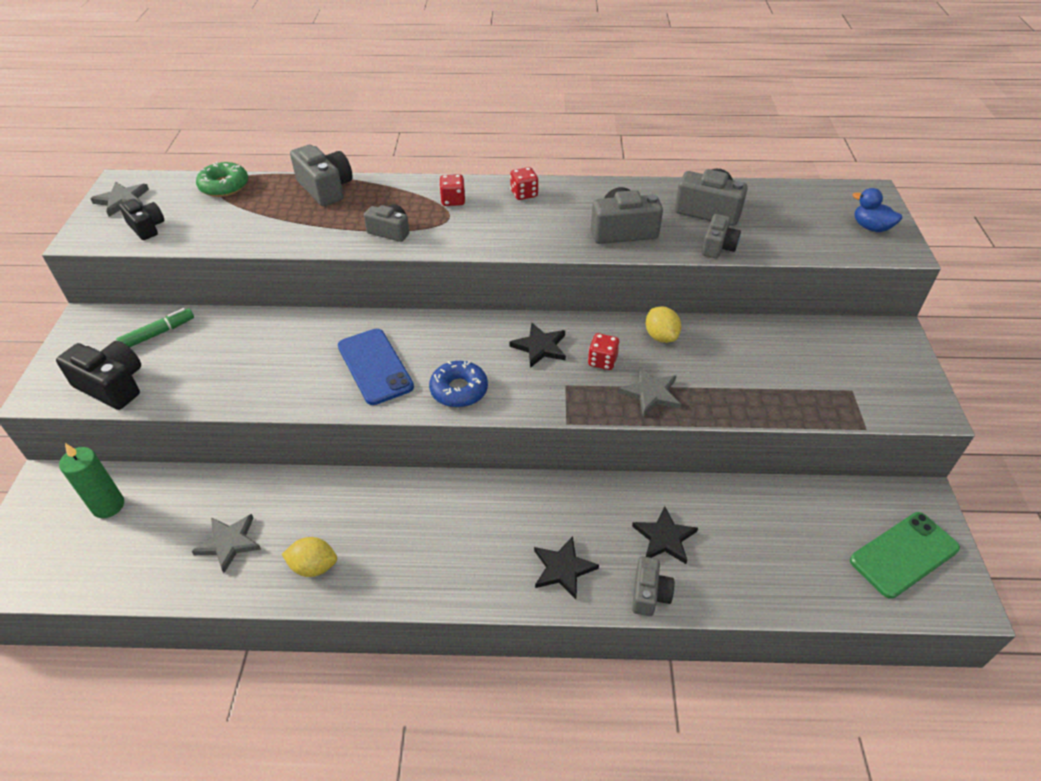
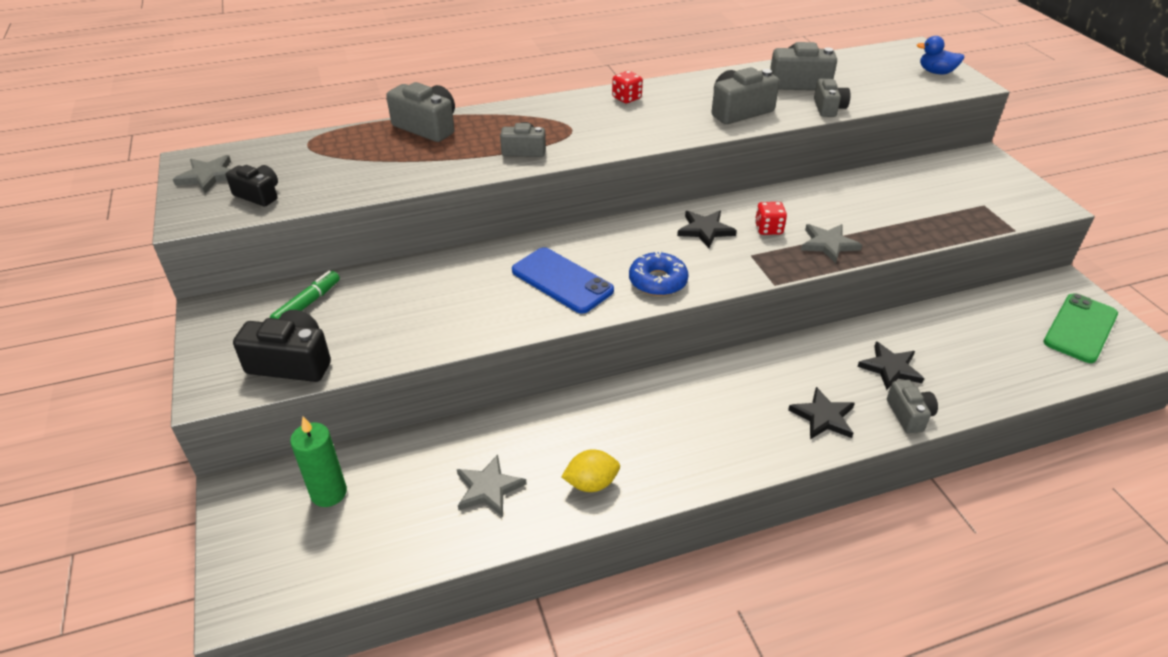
camera: 20 degrees left, 5 degrees down
green donut [196,162,248,197] -> none
red dice [439,174,465,206] -> none
yellow lemon [646,306,681,343] -> none

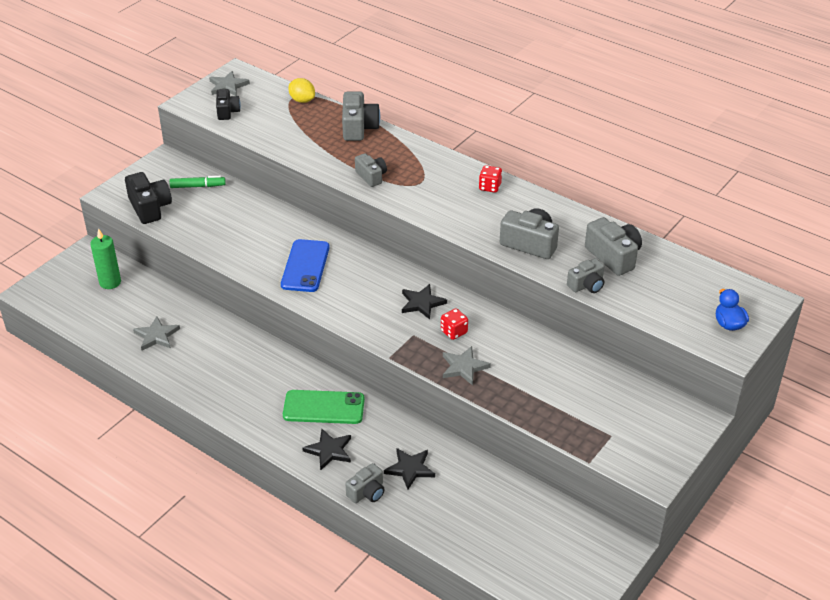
camera: 55 degrees right, 0 degrees up
yellow lemon [561,449,620,492] -> yellow lemon moved to [289,78,315,103]
blue donut [629,251,689,296] -> none
green phone [1043,294,1118,363] -> green phone moved to [283,390,365,424]

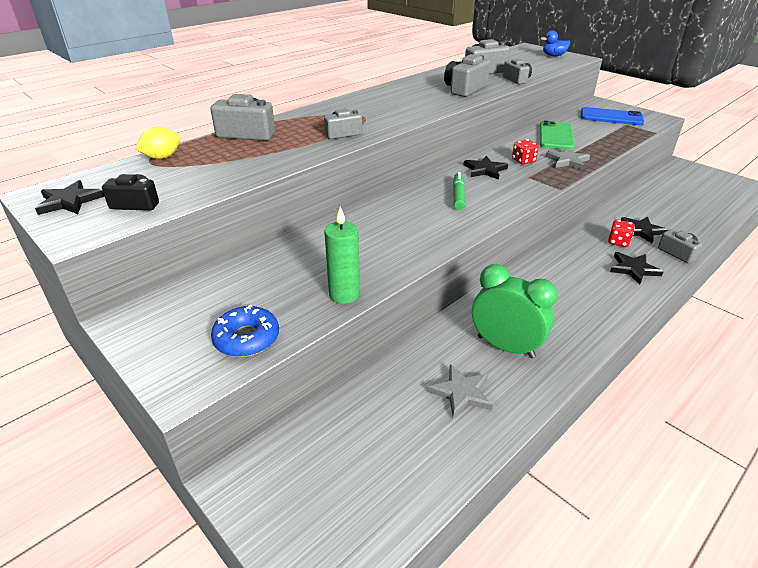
camera: 80 degrees left, 5 degrees down
green candle [90,228,121,289] -> green candle moved to [325,206,360,304]
black camera [125,172,172,224] -> blue donut [211,305,279,357]
green marker [169,176,226,188] -> green marker moved to [453,172,465,210]
grey star [209,71,250,96] -> black star [35,180,105,215]
blue phone [281,239,330,292] -> blue phone moved to [581,107,644,125]
green phone [283,390,365,424] -> green phone moved to [540,121,575,150]
red dice [479,165,502,193] -> red dice moved to [608,220,635,247]
none -> green clock [472,264,557,358]

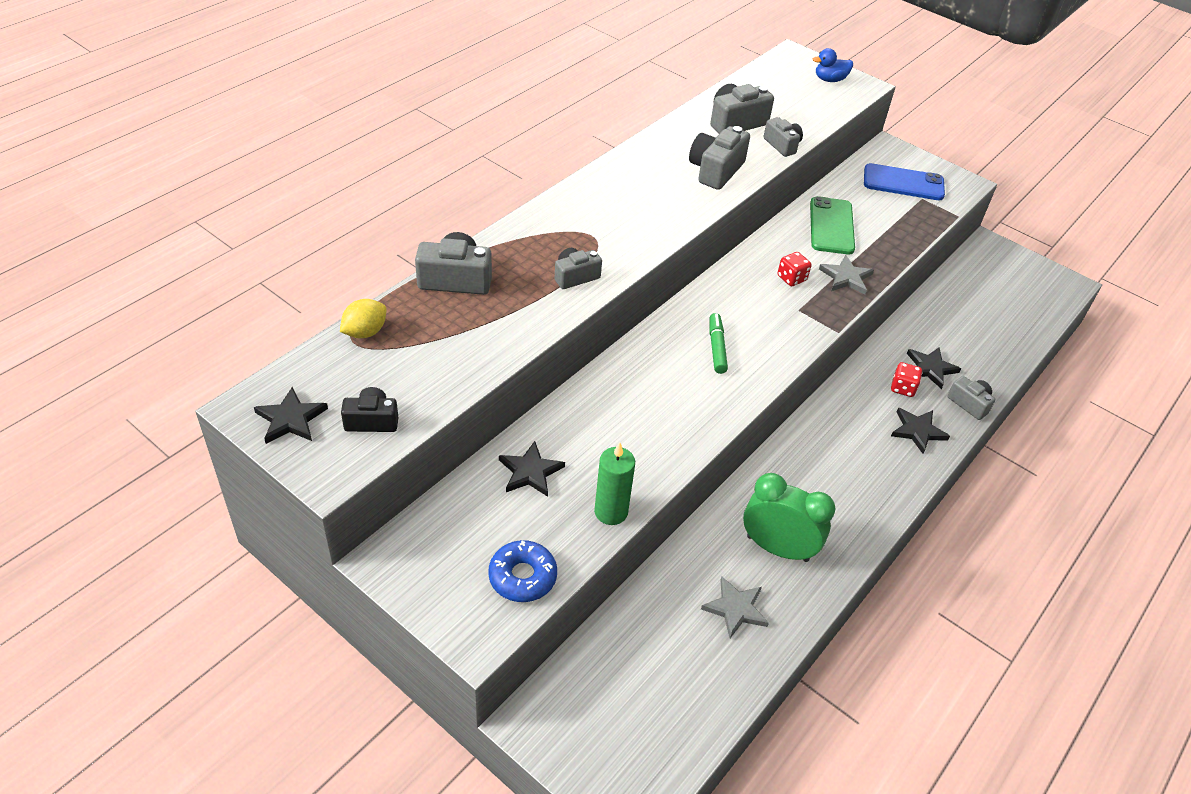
camera: 10 degrees left, 10 degrees up
black star [463,156,508,180] -> black star moved to [499,441,565,497]

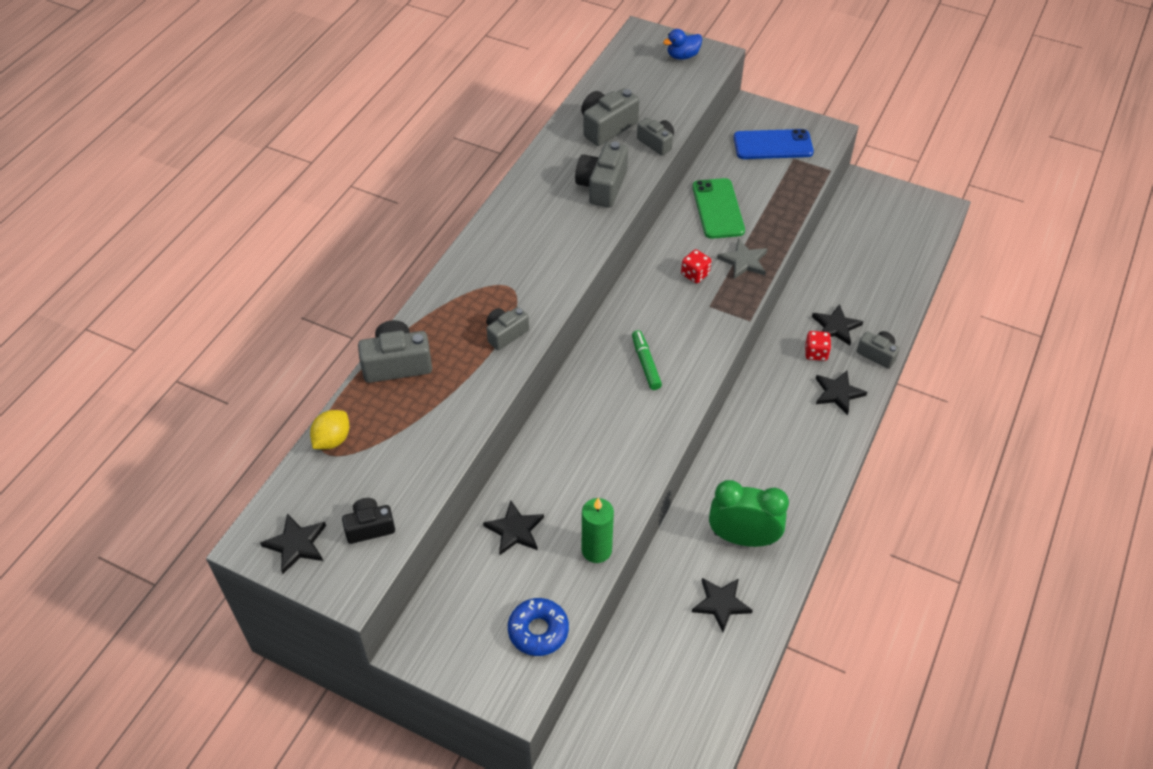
camera: 10 degrees left, 5 degrees up
grey star [701,577,769,638] -> black star [692,578,753,632]

